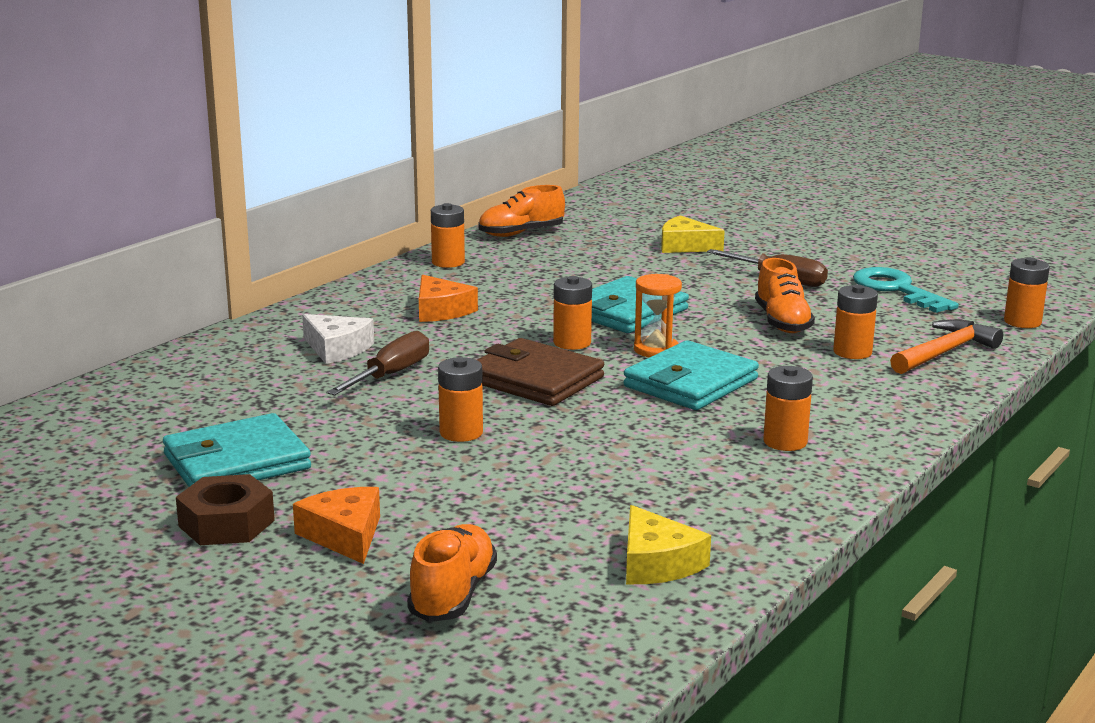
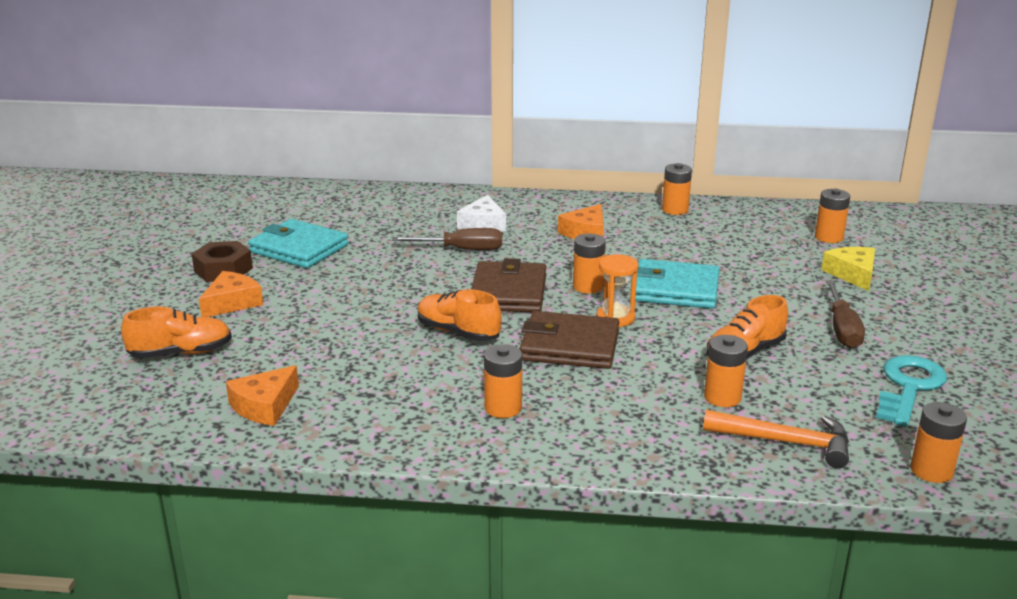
camera: 60 degrees right, 5 degrees up
orange battery [438,357,483,442] -> orange battery moved to [815,189,850,243]
orange shoe [478,185,565,237] -> orange shoe moved to [418,289,502,341]
turquoise wallet [624,340,759,410] -> brown wallet [519,311,619,369]
yellow cheese [626,505,711,584] -> orange cheese [226,365,299,426]

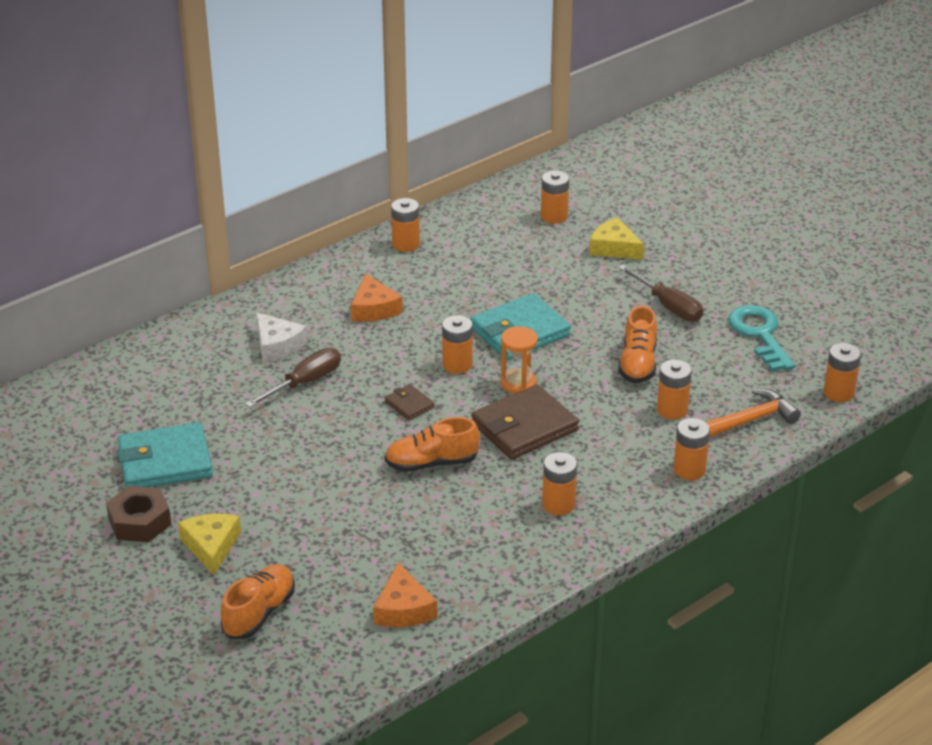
camera: 45 degrees left, 10 degrees up
orange cheese [199,271,263,317] -> yellow cheese [178,514,241,575]
brown wallet [471,258,546,312] -> brown wallet [385,384,434,420], size x0.48
none -> orange battery [673,418,710,480]

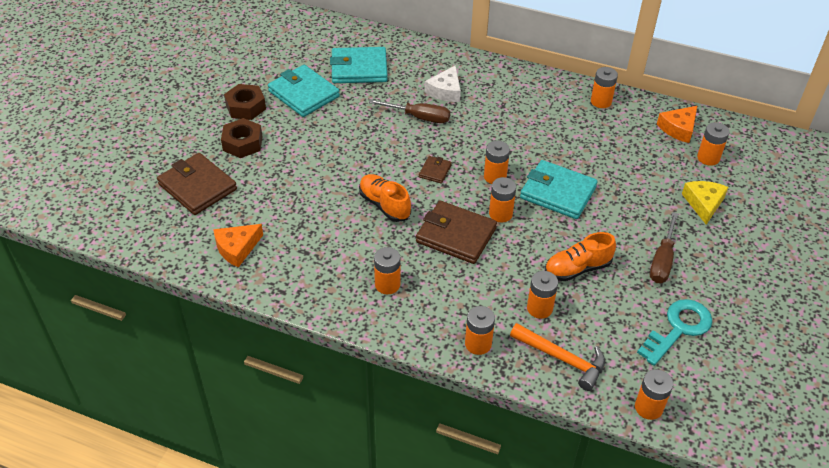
camera: 60 degrees right, 10 degrees up
yellow cheese [178,514,241,575] -> brown nut [221,118,263,158]
orange shoe [221,564,295,639] -> brown wallet [157,153,237,215]
orange cheese [351,274,403,322] -> orange cheese moved to [657,106,697,143]
orange hourglass [500,326,538,394] -> orange battery [489,177,516,222]
none -> turquoise wallet [330,47,388,83]

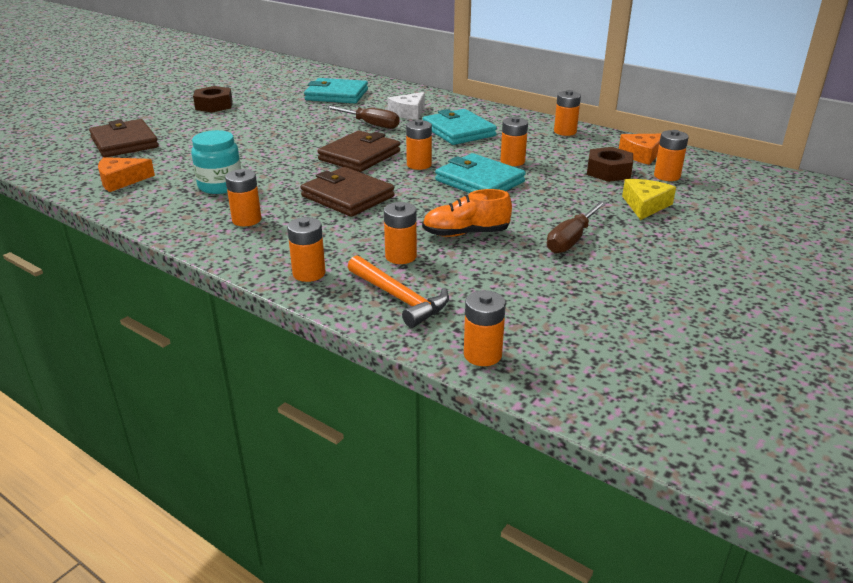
camera: 15 degrees right, 15 degrees down
brown nut [221,118,263,158] -> brown nut moved to [587,147,633,182]
turquoise wallet [268,65,340,117] -> turquoise wallet moved to [423,109,497,145]
orange shoe [359,174,411,222] -> none
brown wallet [419,156,452,184] -> brown wallet [317,131,400,172], size x2.09
orange battery [489,177,516,222] -> orange battery moved to [500,117,528,166]
turquoise key [637,299,713,366] -> none
none -> turquoise jar [191,130,241,194]

